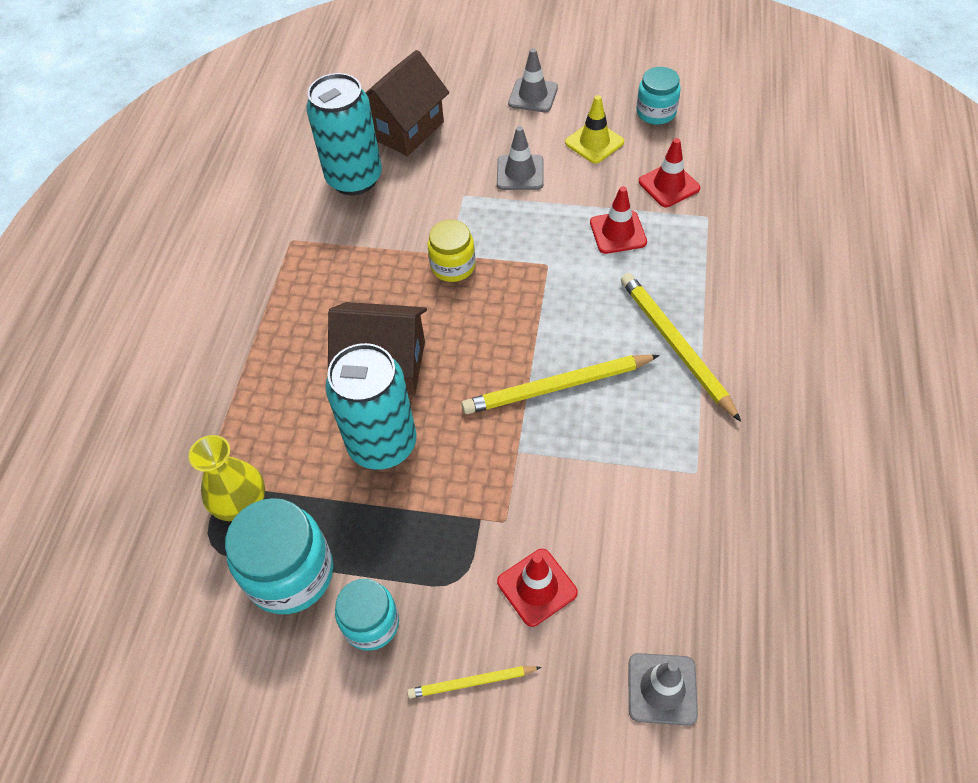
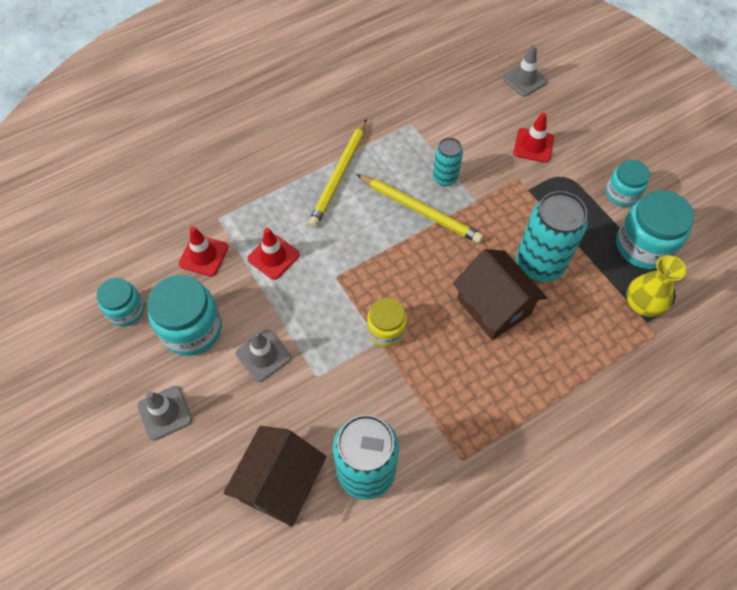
camera: 135 degrees left, 5 degrees up
brown house [365,50,449,156] -> brown house turned 60 degrees counterclockwise [224,426,327,527]
yellow pencil [407,666,542,698] -> none
yellow traffic cone [565,95,624,164] -> turquoise jar [147,275,222,356]
none -> turquoise can [433,138,463,186]

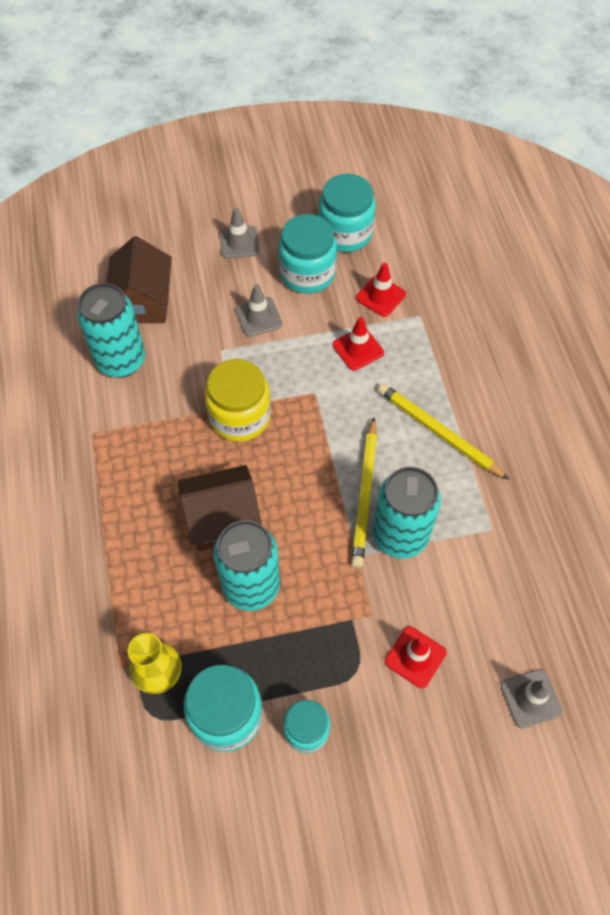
camera: 110 degrees right, 0 degrees up
turquoise jar [97,278,145,327] -> turquoise jar [318,174,376,252], size x1.62
brown house [224,426,327,527] -> brown house turned 45 degrees clockwise [106,236,172,323]
yellow pencil [356,174,483,243] -> yellow pencil turned 45 degrees counterclockwise [351,417,377,568]
yellow jar [367,298,407,347] -> yellow jar [205,359,271,442], size x1.62
turquoise can [433,138,463,186] -> turquoise can [373,467,441,558], size x1.83

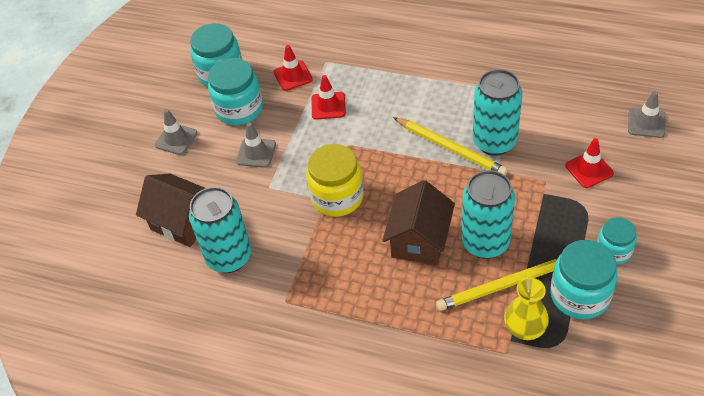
camera: 55 degrees left, 10 degrees down
yellow pencil [378,383,509,480] -> yellow pencil moved to [436,259,557,311]

